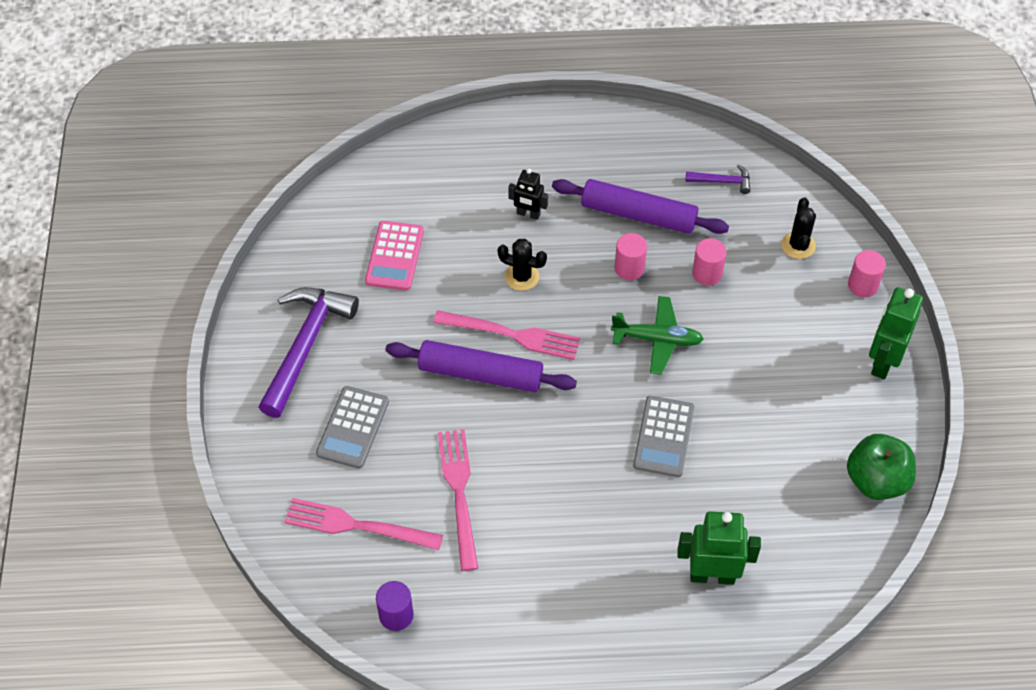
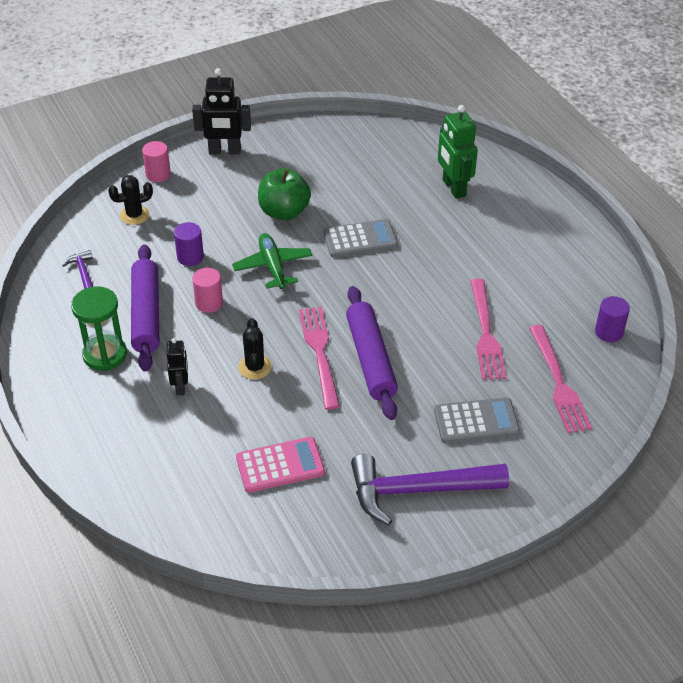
camera: 115 degrees left, 10 degrees down
pink fork [438,429,478,571] -> pink fork turned 60 degrees counterclockwise [470,279,507,380]
pink cylinder [692,238,727,286] -> purple cylinder [174,222,204,266]
green apple [847,434,916,500] -> green apple moved to [258,168,311,220]
green robot [869,287,923,379] -> black robot [192,68,251,154]
none -> green hourglass [71,286,127,371]

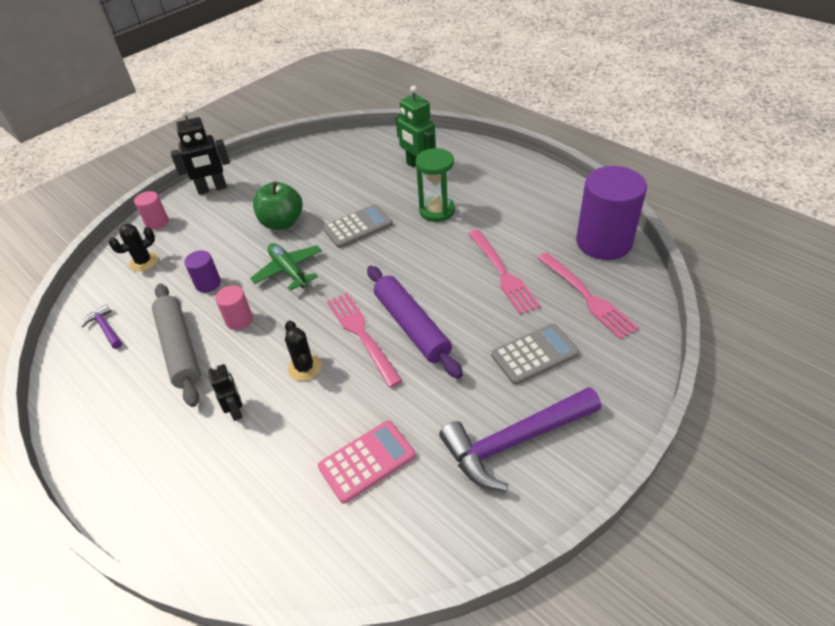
camera: 15 degrees left, 0 degrees up
green hourglass [71,286,127,371] -> green hourglass moved to [415,148,455,222]
purple rolling pin [131,244,159,372] -> grey rolling pin [152,283,201,407]
purple cylinder [595,296,630,342] -> purple cylinder [576,166,647,260], size x2.16

